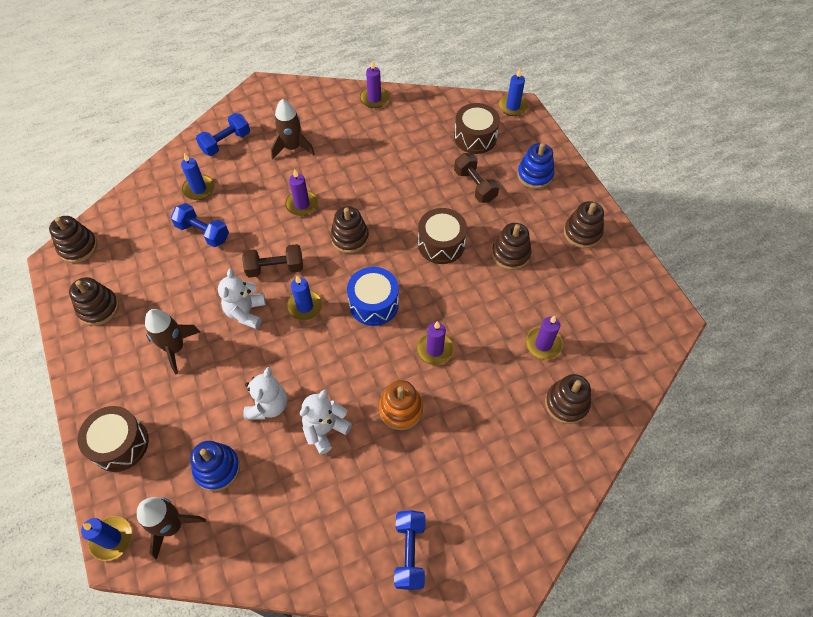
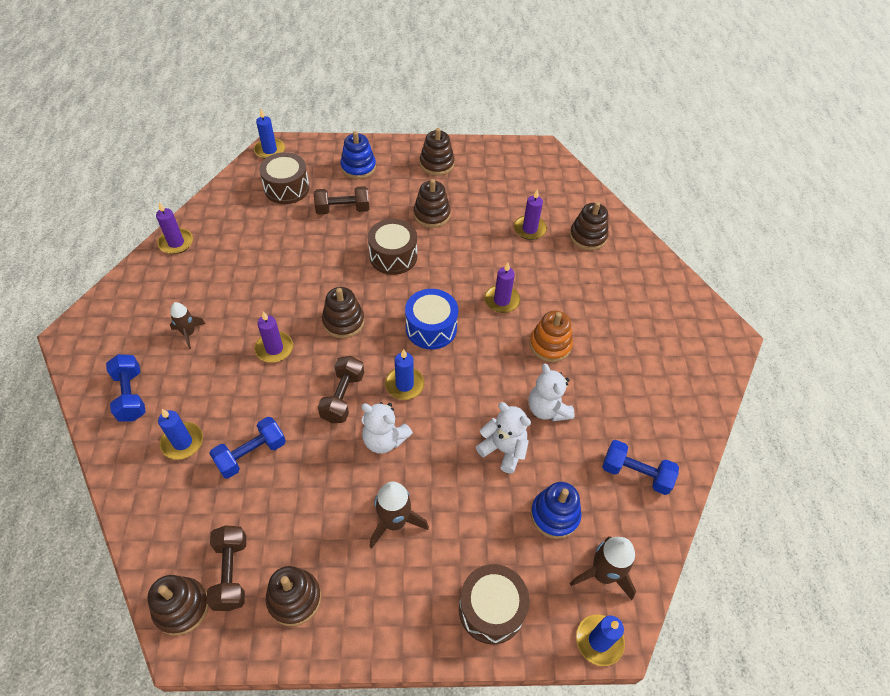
camera: 70 degrees left, 5 degrees down
brown rocket [271,99,315,159] -> brown rocket [170,302,206,349], size x0.65
blue dumbbell [394,510,426,590] -> blue dumbbell moved to [602,440,679,495]
none -> brown dumbbell [206,525,246,611]

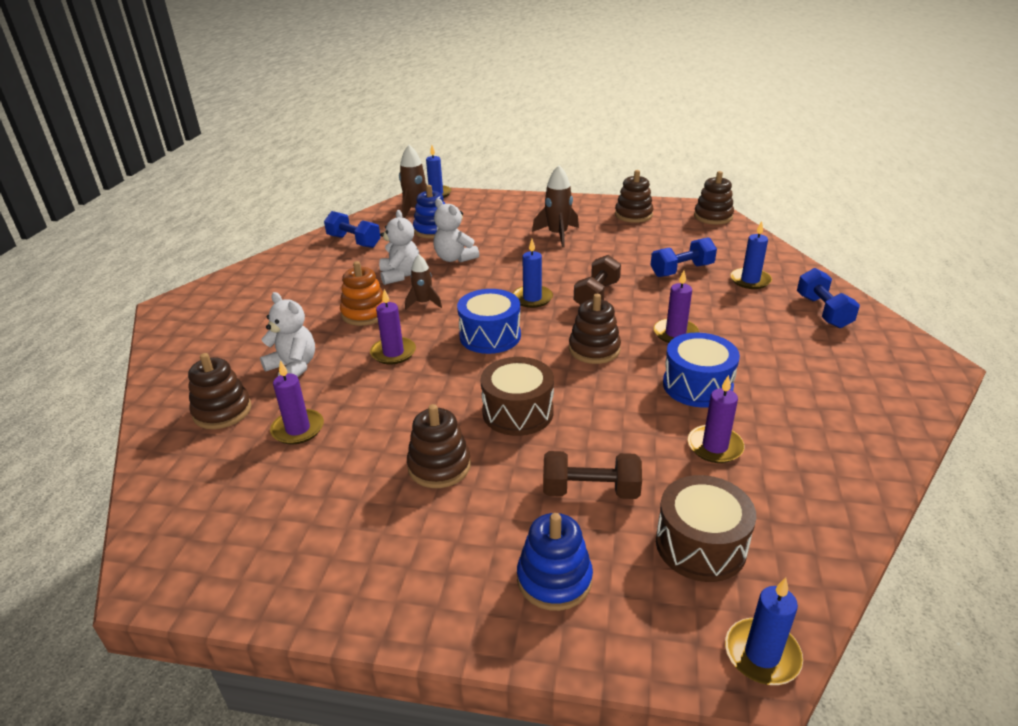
camera: 165 degrees left, 20 degrees down
purple candle [156,202,193,254] -> purple candle moved to [688,375,744,463]
brown rocket [170,302,206,349] -> brown rocket moved to [405,254,442,310]
brown dumbbell [206,525,246,611] -> none
white teddy bear [361,402,413,454] -> white teddy bear moved to [260,292,315,377]
brown stacking toy [420,128,455,176] -> none
brown drum [459,564,530,645] -> none
none -> blue drum [663,333,740,408]

